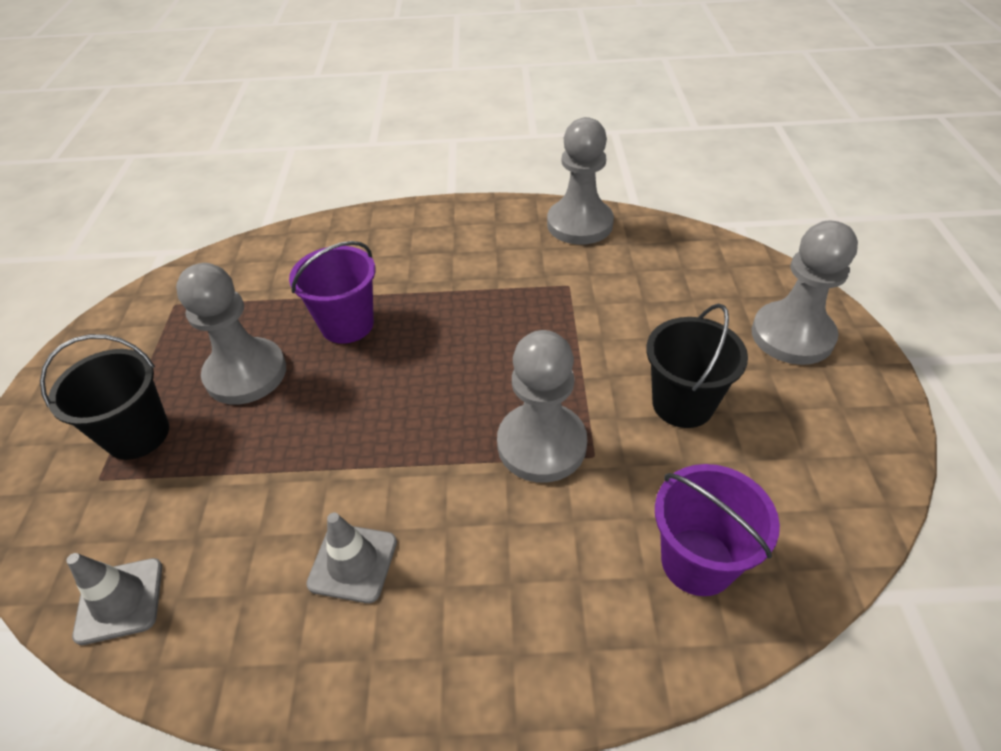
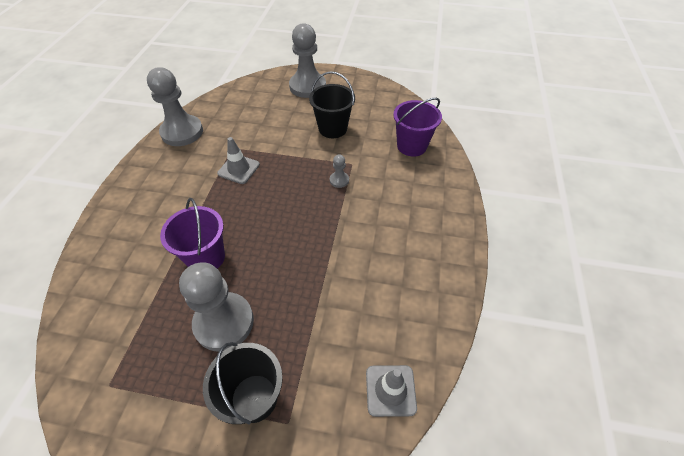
camera: 80 degrees left, 5 degrees up
grey traffic cone [306,513,397,603] -> grey traffic cone moved to [217,137,260,184]
grey pawn [497,330,587,483] -> grey pawn [330,154,349,188], size x0.43

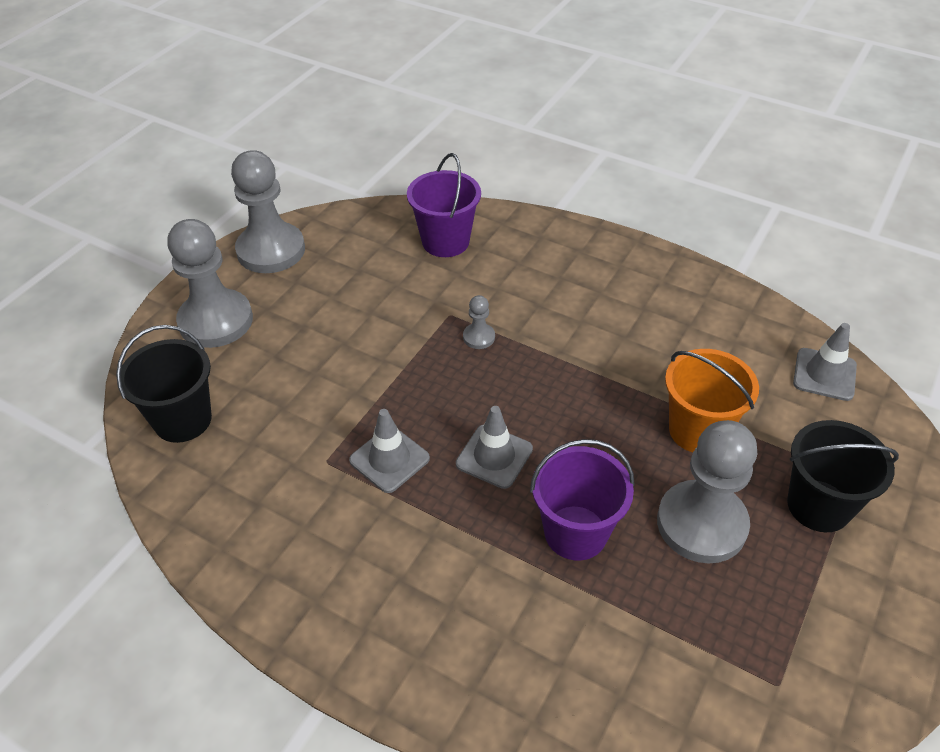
camera: 70 degrees left, 5 degrees down
grey pawn [147,67,203,146] -> grey pawn moved to [231,150,305,273]
black bucket [309,71,355,138] -> black bucket moved to [116,325,212,443]
none -> grey traffic cone [456,406,533,489]
none -> orange bucket [665,349,759,452]

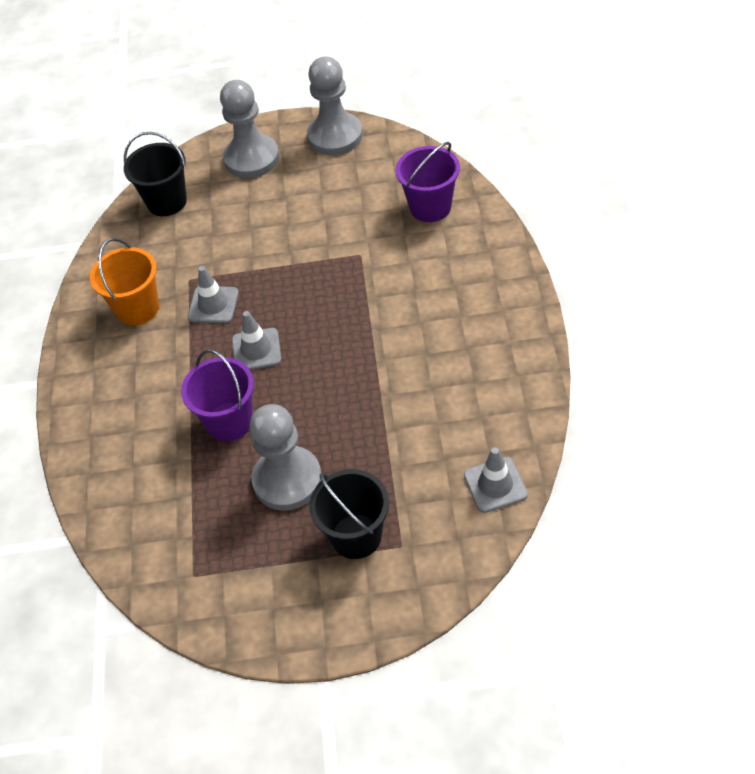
camera: 60 degrees right, 5 degrees up
grey pawn [463,295,495,349] -> none
orange bucket [665,349,759,452] -> orange bucket moved to [90,238,159,326]

